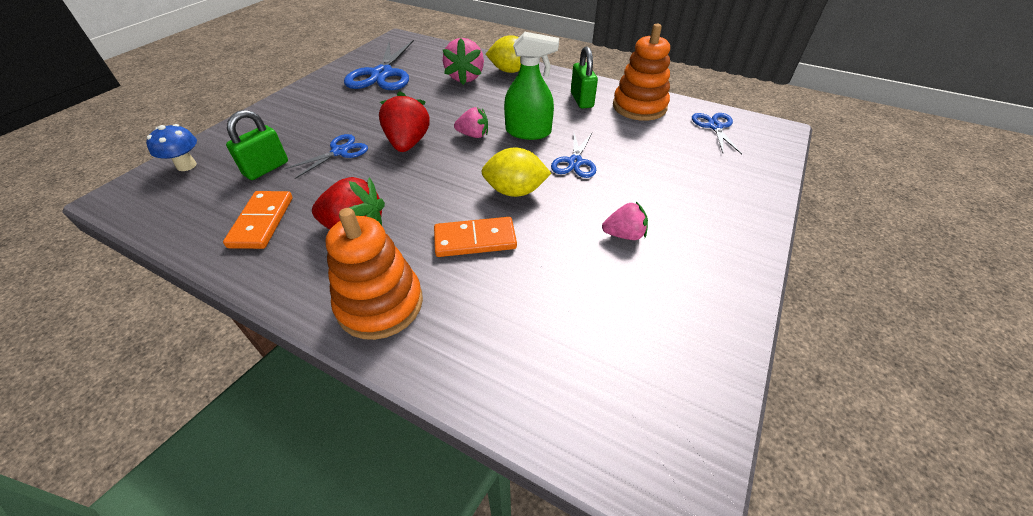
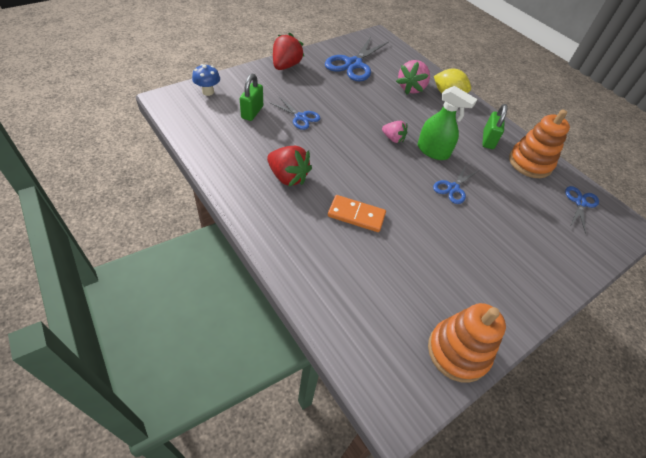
camera: 20 degrees right, 5 degrees up
orange domino [223,191,293,249] -> none
green padlock [226,110,288,180] -> green padlock turned 45 degrees counterclockwise [240,74,263,121]
blue scissors [285,134,368,179] -> blue scissors turned 60 degrees clockwise [271,97,320,130]
orange stacking toy [326,208,423,340] -> orange stacking toy moved to [428,303,506,383]
red strawberry [379,91,430,152] -> red strawberry moved to [273,33,304,70]
yellow lemon [481,147,551,197] -> none
pink strawberry [602,202,648,240] -> none

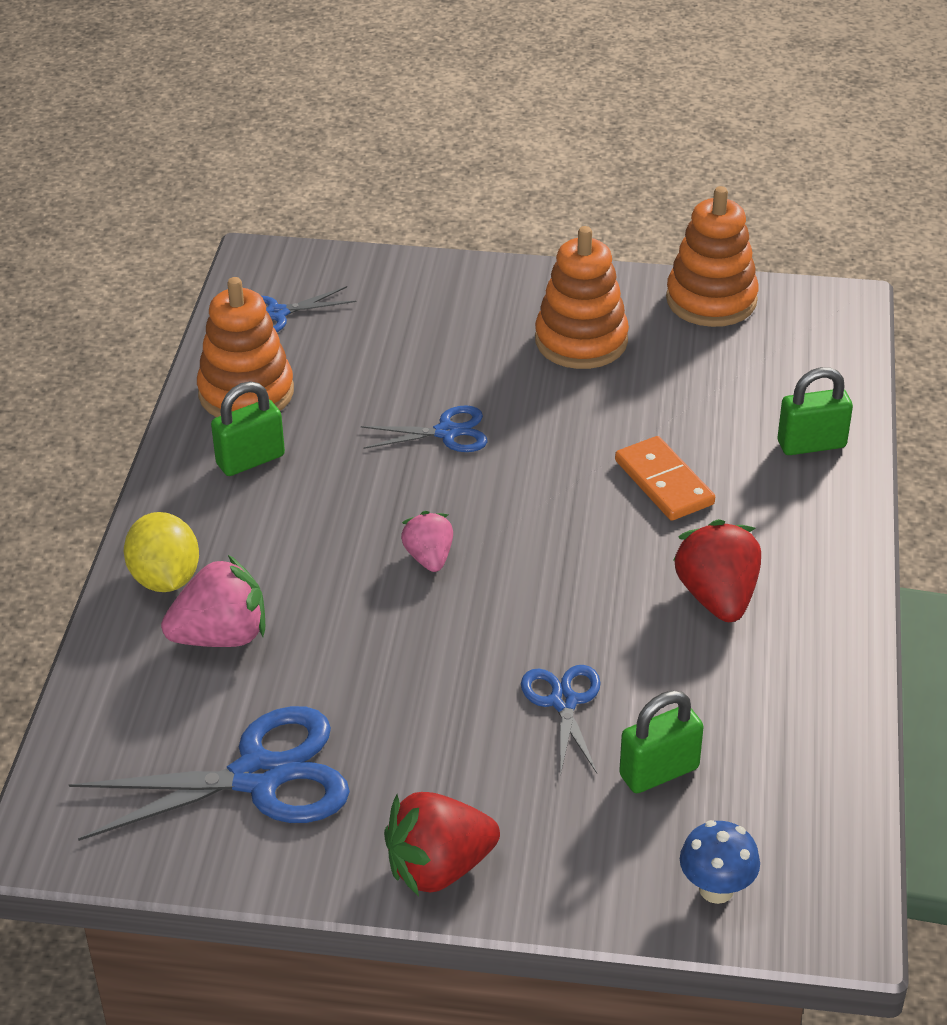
camera: 130 degrees left, 10 degrees down
green spray bottle [418,86,477,160] -> none
none -> orange stacking toy [535,226,629,369]
none -> green padlock [778,367,853,455]

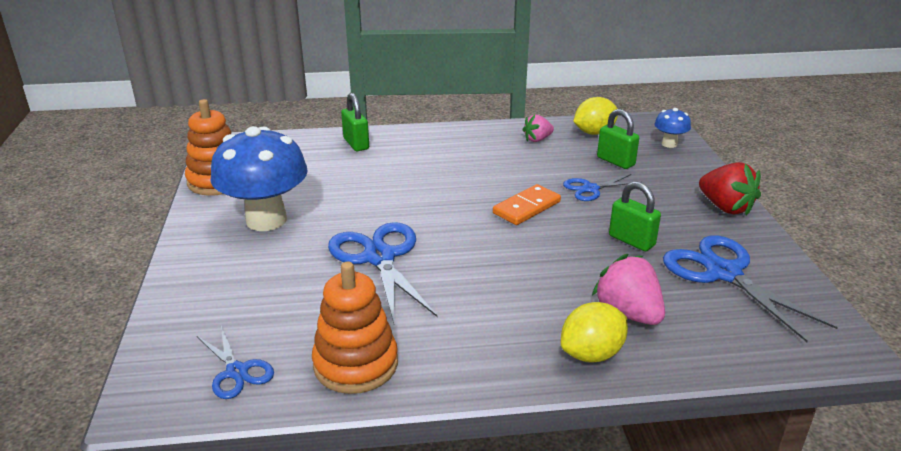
camera: 105 degrees left, 10 degrees down
green padlock [211,381,285,476] -> green padlock moved to [609,181,661,251]
blue scissors [361,405,488,452] -> blue scissors [328,222,438,323], size x1.81
pink strawberry [401,511,453,572] -> pink strawberry moved to [522,115,554,142]
orange stacking toy [535,226,629,369] -> blue mushroom [210,126,308,231]
orange domino [615,436,715,521] -> orange domino moved to [493,184,561,225]
red strawberry [673,519,761,622] -> none
none -> yellow lemon [573,97,618,135]

